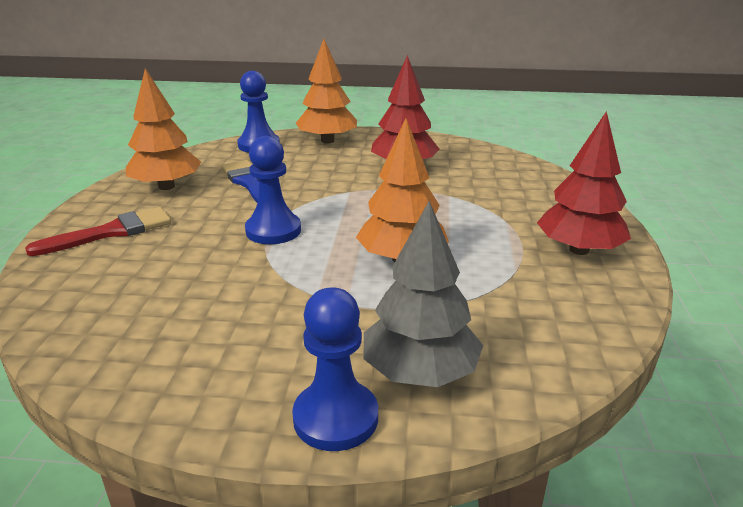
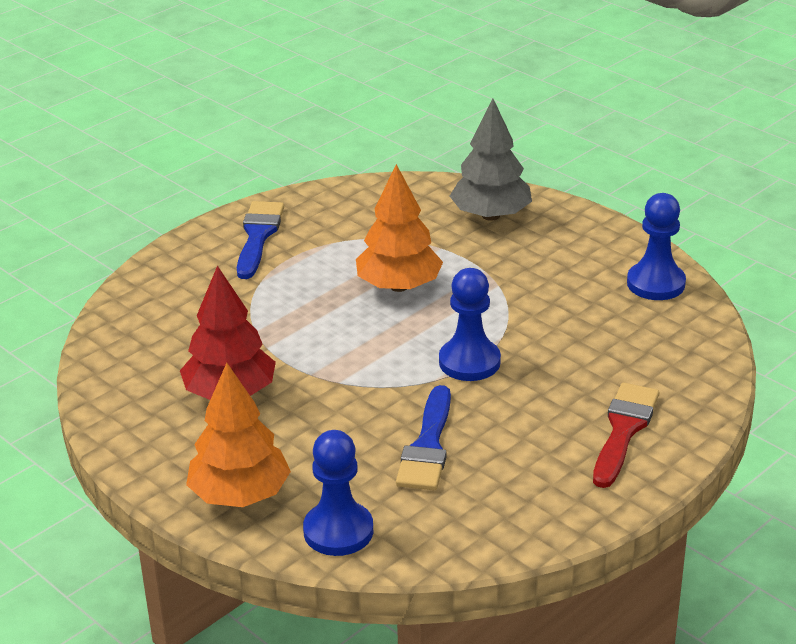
camera: 140 degrees left, 5 degrees up
red brush [25,207,171,256] -> red brush turned 105 degrees clockwise [593,383,659,488]
orange tree [126,68,201,190] -> none
blue pawn [292,287,378,451] -> blue pawn moved to [627,193,686,300]
red tree [537,111,631,255] -> blue brush [237,201,284,279]

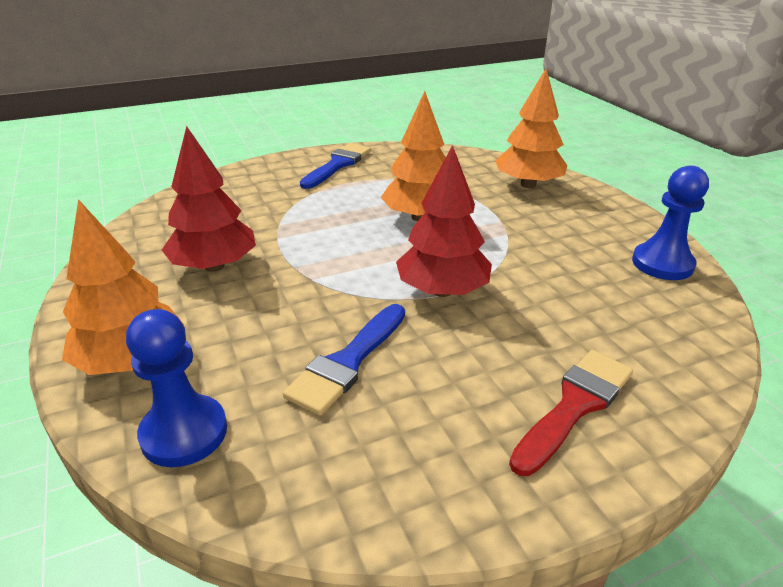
camera: 20 degrees right, 0 degrees up
blue pawn [439,268,501,381] -> red tree [396,145,492,297]
grey tree [450,98,532,221] -> orange tree [495,69,567,188]

